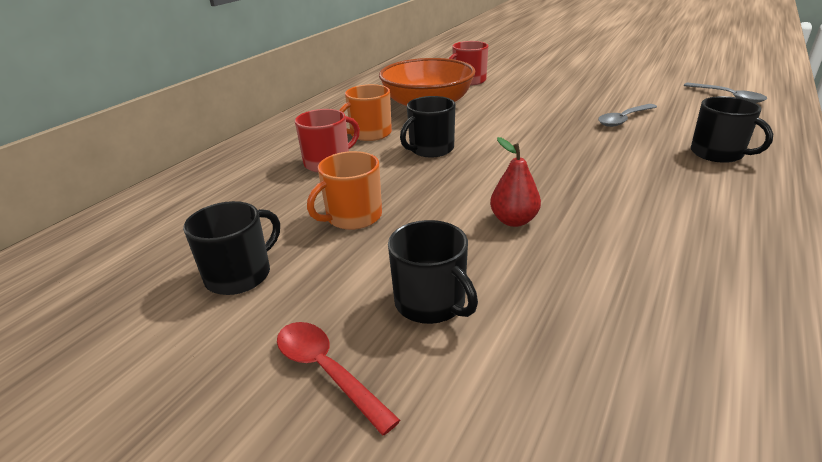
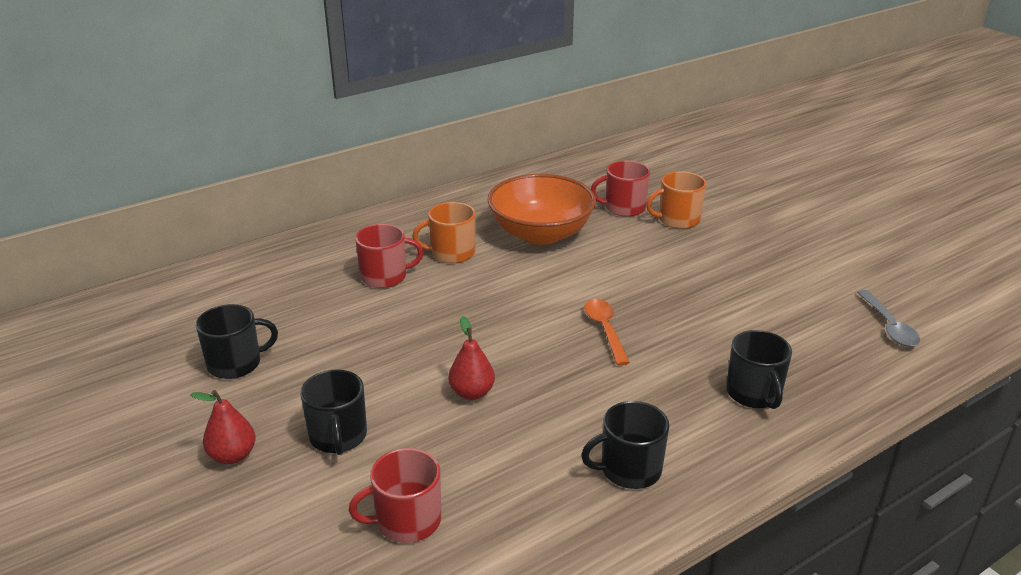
camera: 25 degrees right, 0 degrees up
red spoon [277,322,400,435] -> red pear [190,390,256,464]
orange mug [307,151,382,230] -> orange mug moved to [646,171,706,229]
black mug [400,96,455,157] -> black mug moved to [581,401,669,489]
grey spoon [598,104,657,127] -> none
none -> red mug [349,448,441,543]
none -> orange spoon [584,299,630,365]

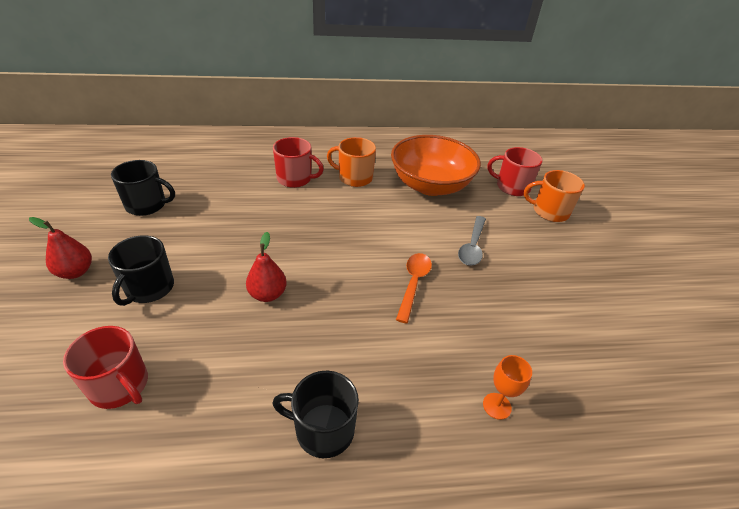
camera: 25 degrees right, 10 degrees up
red mug [349,448,441,543] -> red mug turned 150 degrees counterclockwise [63,326,148,409]
black mug [726,330,792,409] -> orange goblet [483,355,532,420]
grey spoon [857,290,920,347] -> grey spoon moved to [458,216,486,266]

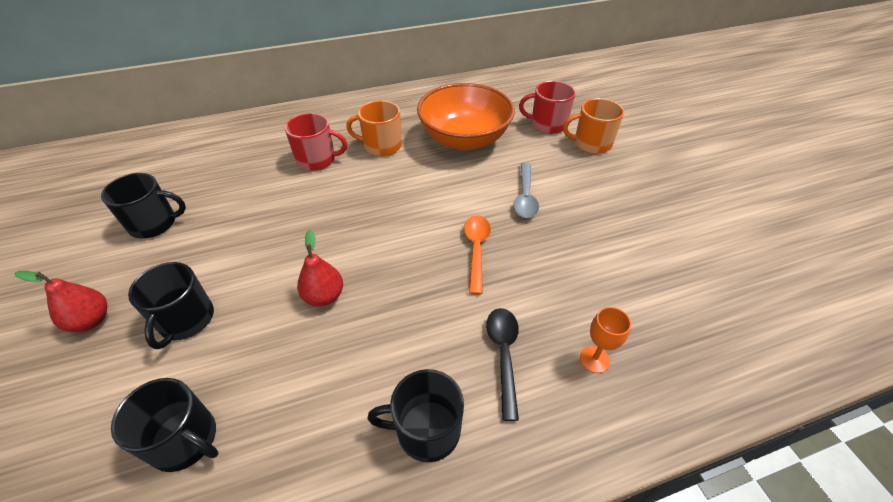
camera: 10 degrees left, 5 degrees up
red mug [63,326,148,409] -> black mug [111,378,218,472]
none -> black spoon [486,308,519,421]

